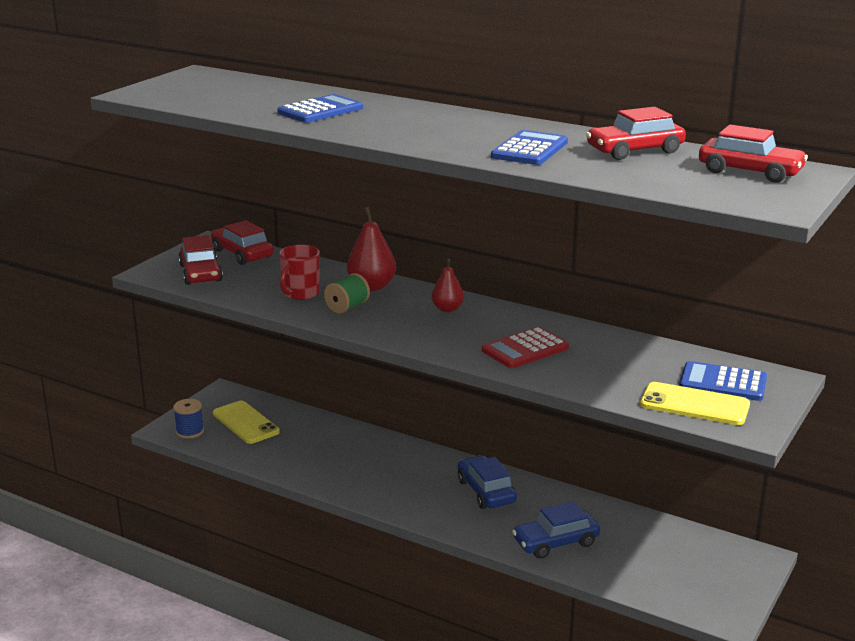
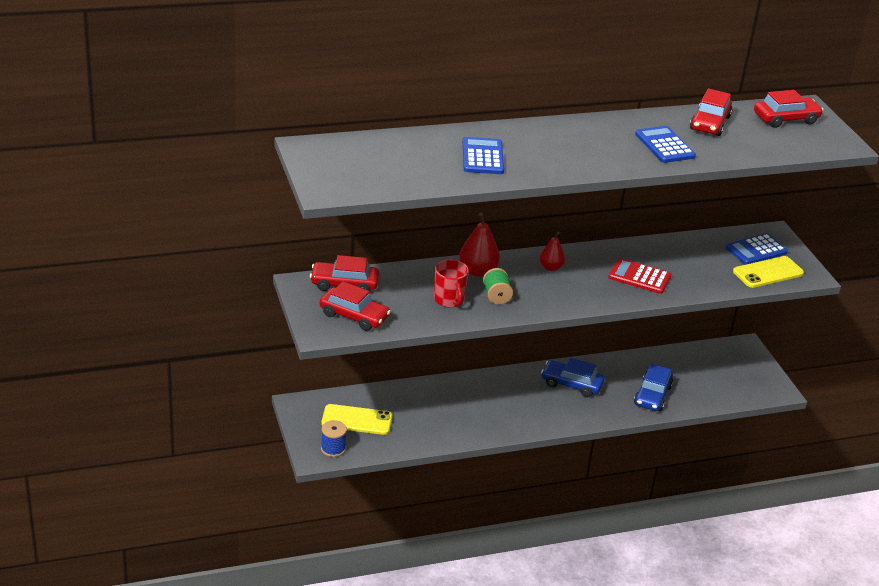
camera: 50 degrees left, 10 degrees up
red calculator [482,327,569,368] -> red calculator turned 105 degrees clockwise [608,258,671,294]

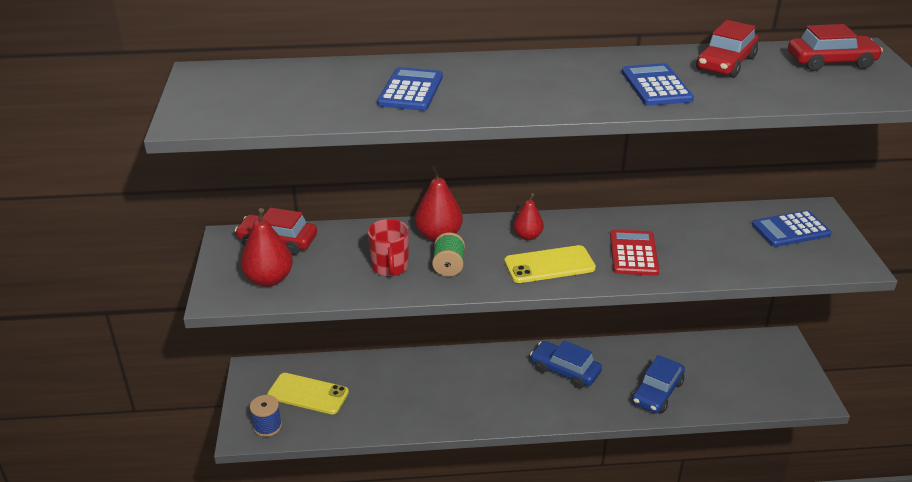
camera: 15 degrees right, 0 degrees up
red car [319,282,391,331] -> red pear [240,208,293,287]
red calculator [608,258,671,294] -> red calculator turned 60 degrees clockwise [610,230,659,276]
yellow phone [733,256,804,288] -> yellow phone moved to [504,245,596,283]

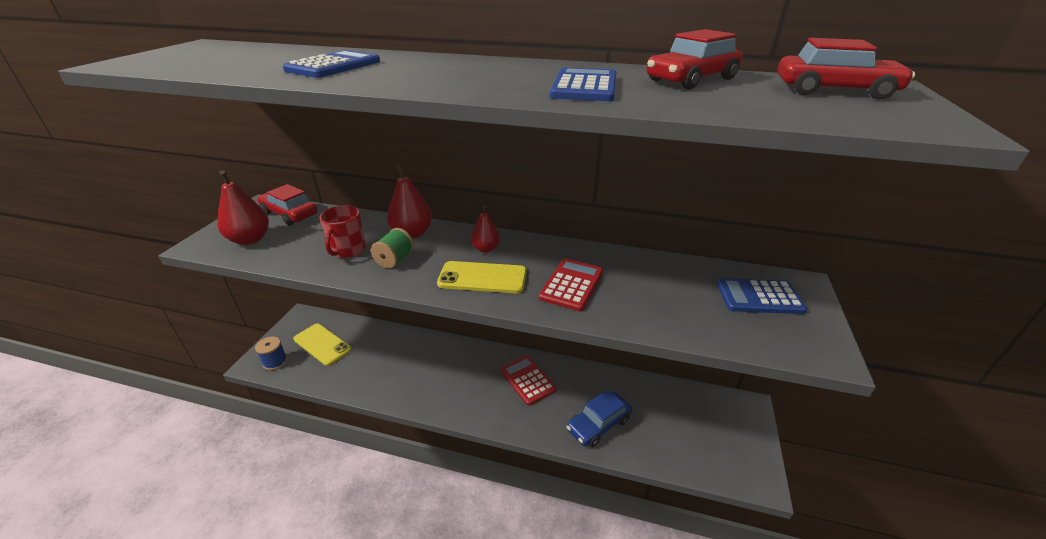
camera: 20 degrees right, 0 degrees up
blue car [530,340,602,389] -> red calculator [500,356,556,406]

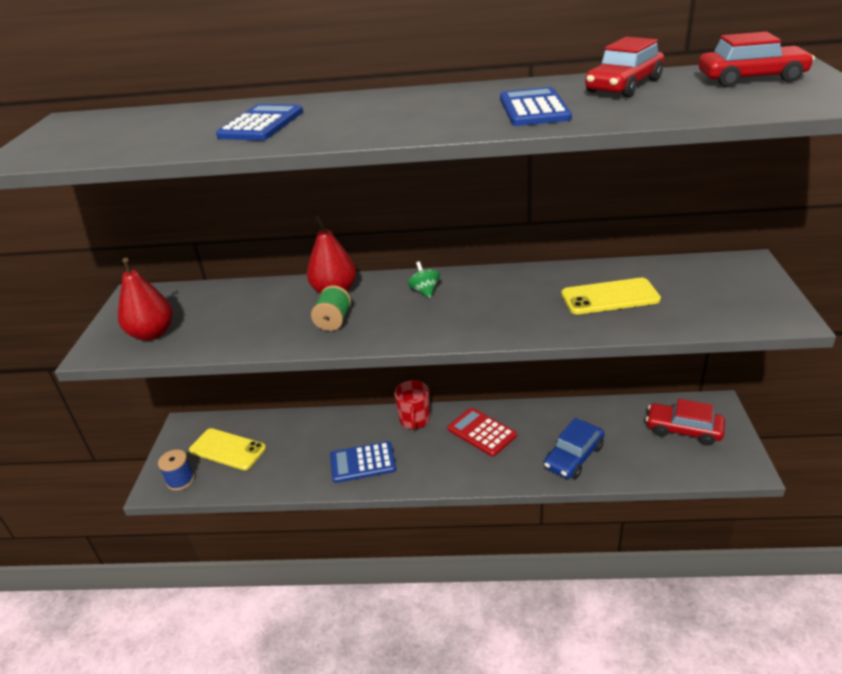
camera: 10 degrees left, 0 degrees up
red car [257,184,317,226] -> red car moved to [646,399,725,446]
red mug [320,205,366,258] -> red mug moved to [394,380,430,430]
yellow phone [437,261,527,293] -> yellow phone moved to [561,278,661,314]
red pear [471,206,500,253] -> green spinning top [408,261,440,298]
red calculator [539,258,604,311] -> none
blue calculator [717,278,807,314] -> blue calculator moved to [330,441,396,483]

